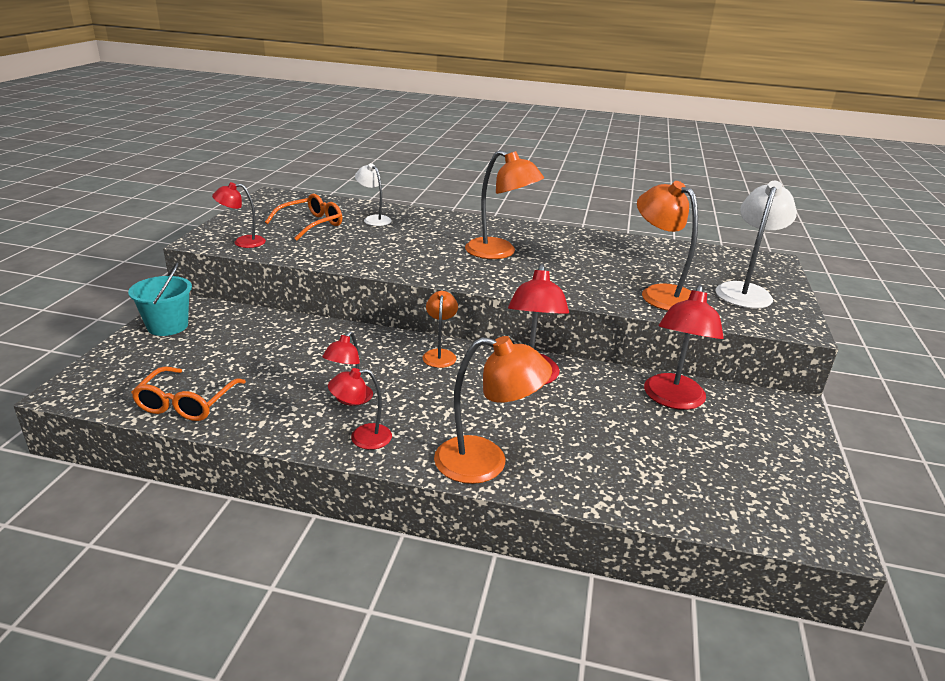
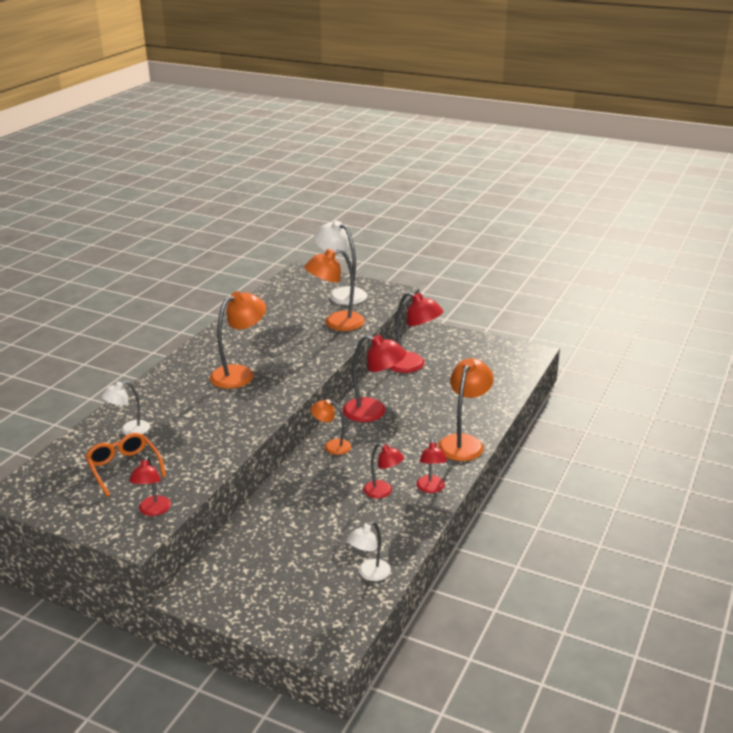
camera: 75 degrees left, 0 degrees up
turquoise bucket [128,262,192,336] -> none
orange glasses [131,366,246,421] -> white lamp [347,522,391,581]

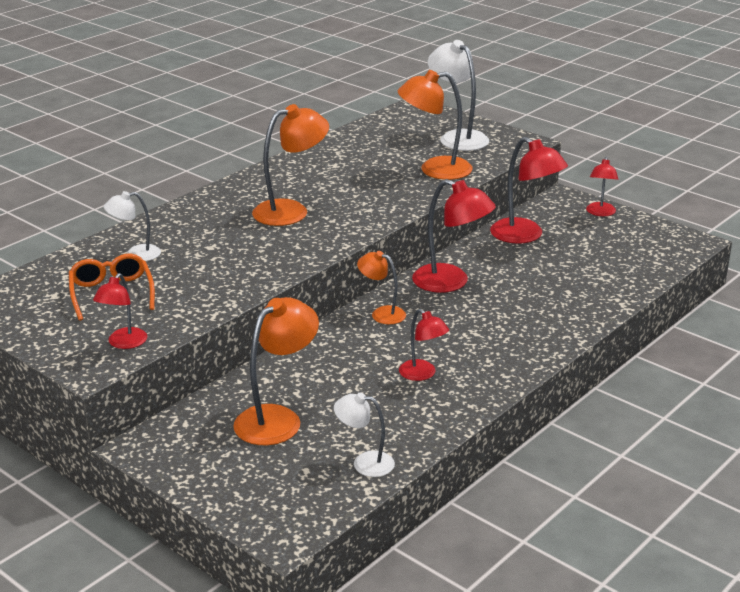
camera: 15 degrees right, 0 degrees up
white lamp [347,522,391,581] -> white lamp turned 45 degrees clockwise [334,393,395,477]
red lamp [416,439,447,493] -> red lamp moved to [586,157,618,216]
orange lamp [438,358,494,461] -> orange lamp moved to [233,297,319,445]

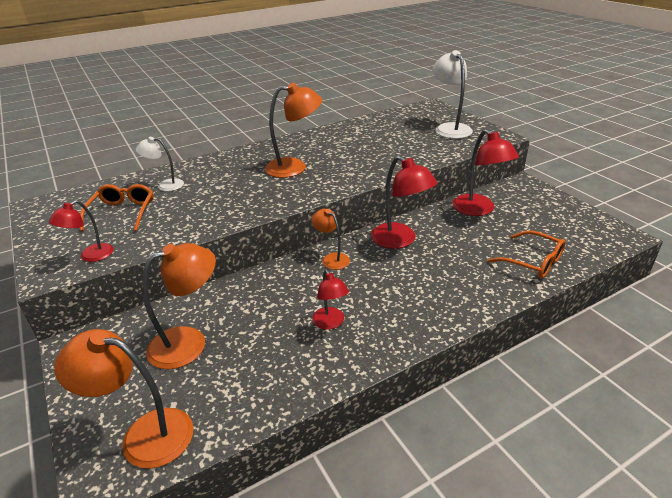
camera: 20 degrees right, 5 degrees up
white lamp [334,393,395,477] -> none
orange lamp [398,70,473,180] -> orange lamp moved to [54,329,193,469]
red lamp [586,157,618,216] -> none
none -> orange glasses [487,231,565,279]

